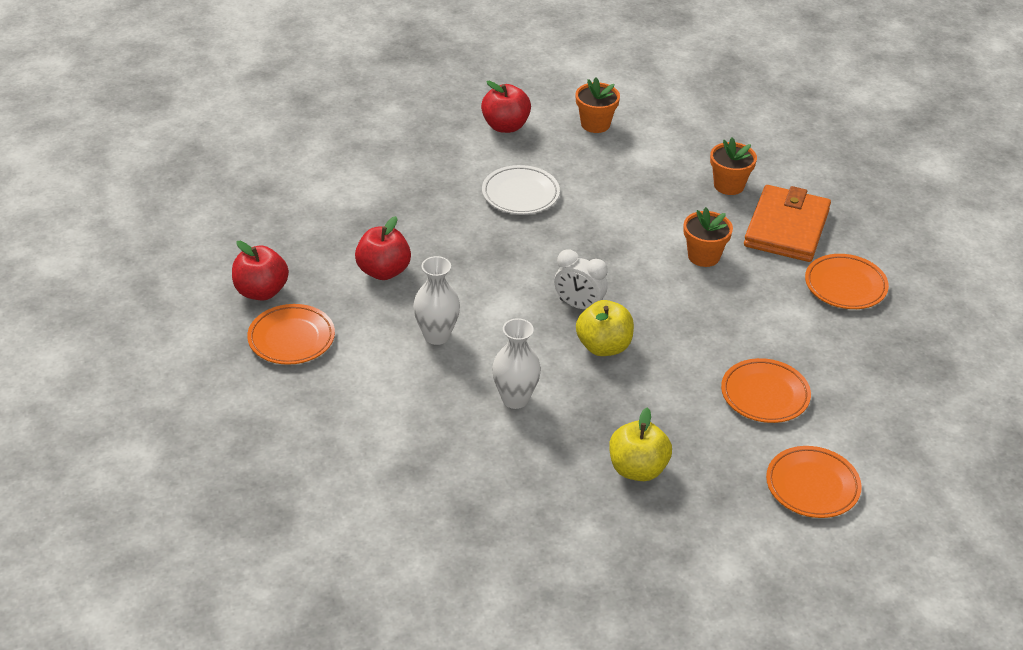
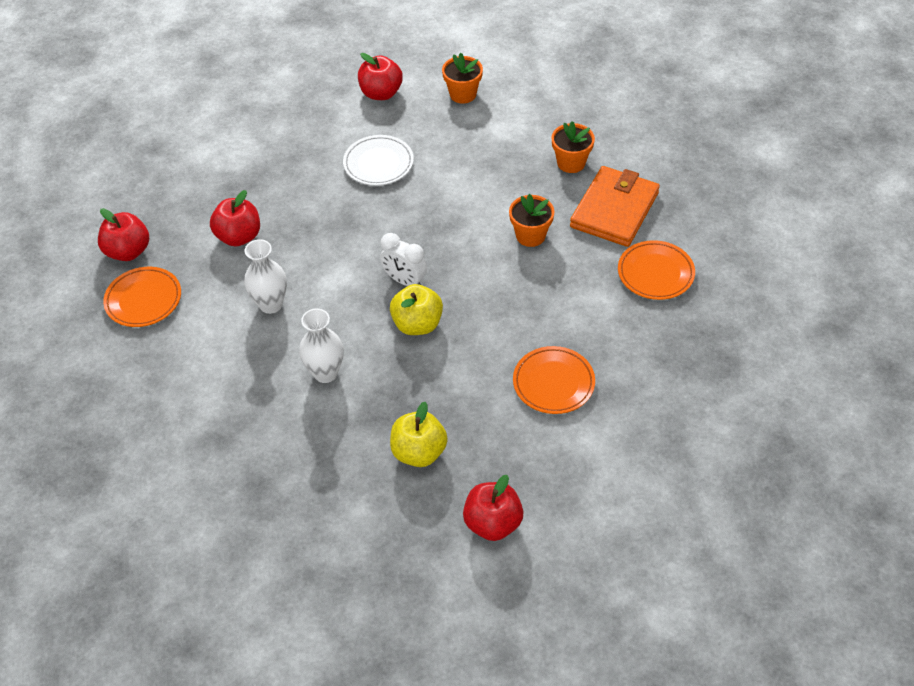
camera: 10 degrees right, 10 degrees up
orange plate [766,446,862,518] -> none
none -> red apple [463,475,524,541]

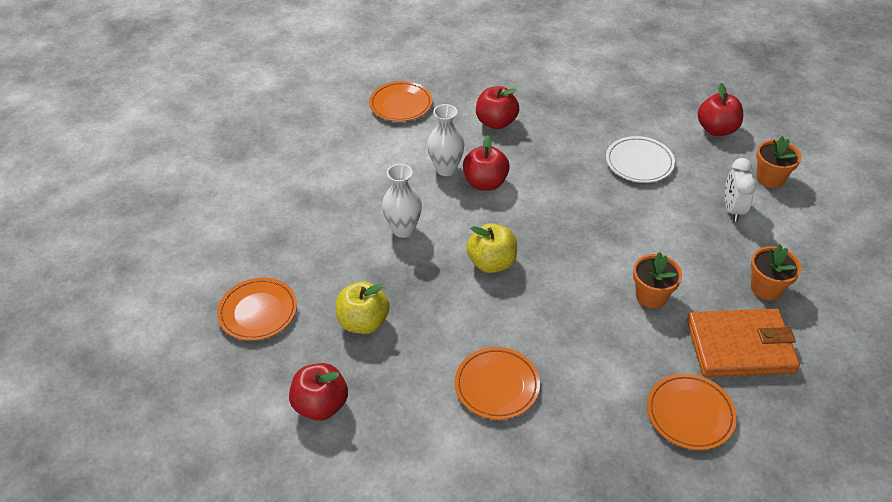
camera: 60 degrees right, 5 degrees down
red apple [98,208,149,261] -> red apple moved to [463,135,510,191]
white clock [380,233,427,286] -> white clock moved to [725,158,757,222]
none -> orange plate [217,278,297,341]

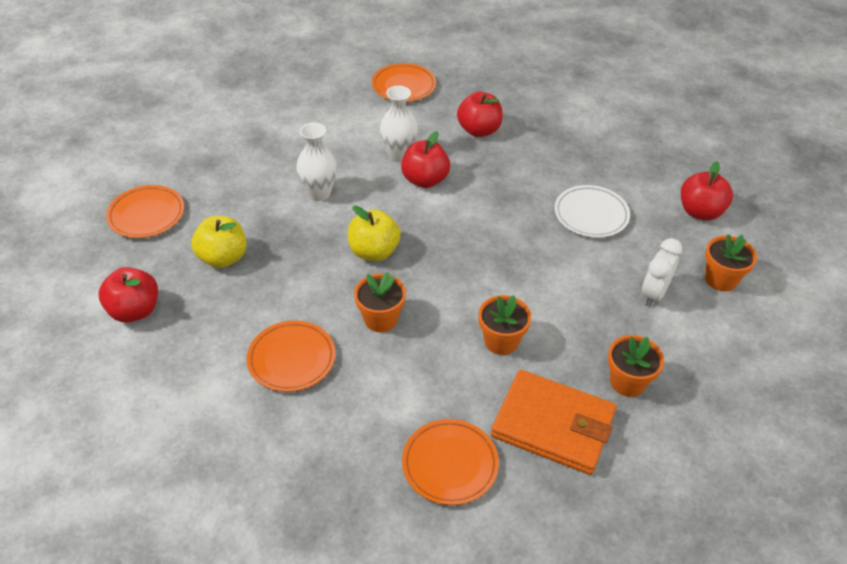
camera: 25 degrees right, 0 degrees up
none -> orange flower pot [354,272,406,332]

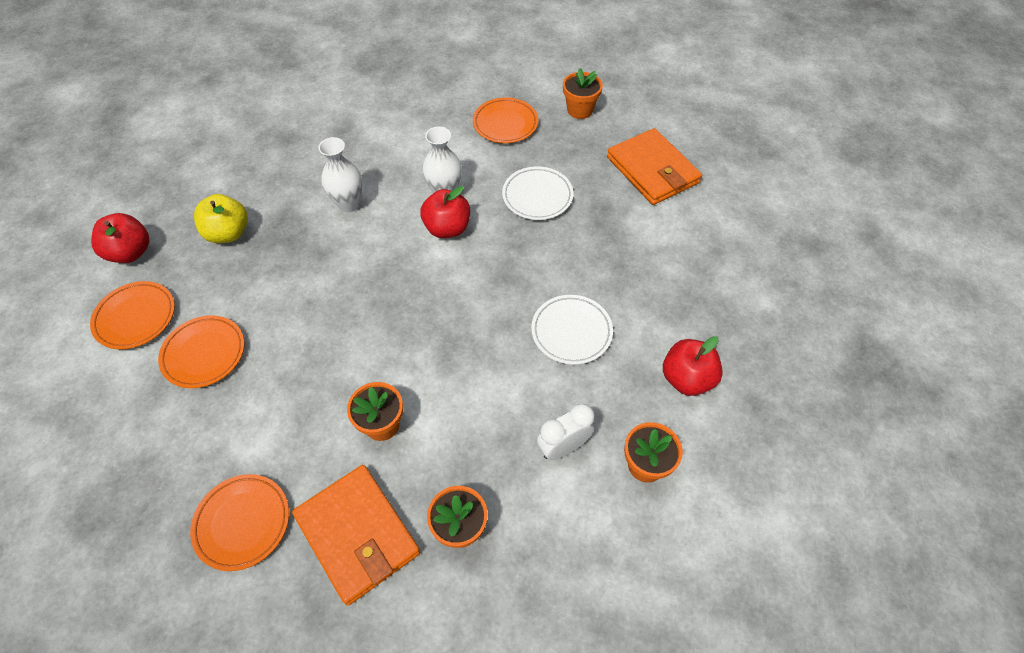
camera: 30 degrees right, 10 degrees up
orange plate [106,185,184,238] -> orange plate moved to [90,281,175,349]
yellow apple [348,206,401,261] -> none
orange flower pot [354,272,406,332] -> orange flower pot moved to [563,68,603,119]
red apple [457,92,503,137] -> white plate [502,166,573,220]
none -> orange wallet [607,128,702,205]

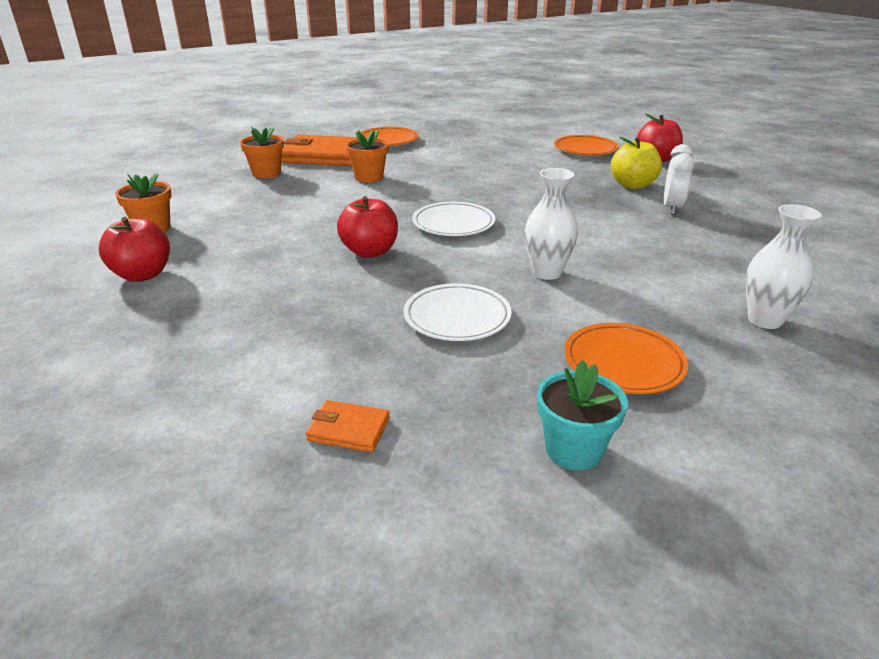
camera: 135 degrees right, 25 degrees down
orange plate [158,315,244,388] -> none
white vase [318,137,362,213] -> white vase moved to [746,204,822,329]
red apple [420,186,470,238] -> red apple moved to [337,196,398,258]
white plate [531,295,613,365] -> white plate moved to [412,202,495,236]
white clock [537,404,595,460] -> white clock moved to [664,144,695,215]
orange flower pot [563,68,603,119] -> turquoise flower pot [537,360,628,470]
orange wallet [607,128,702,205] -> orange wallet [306,400,390,452], size x0.45

